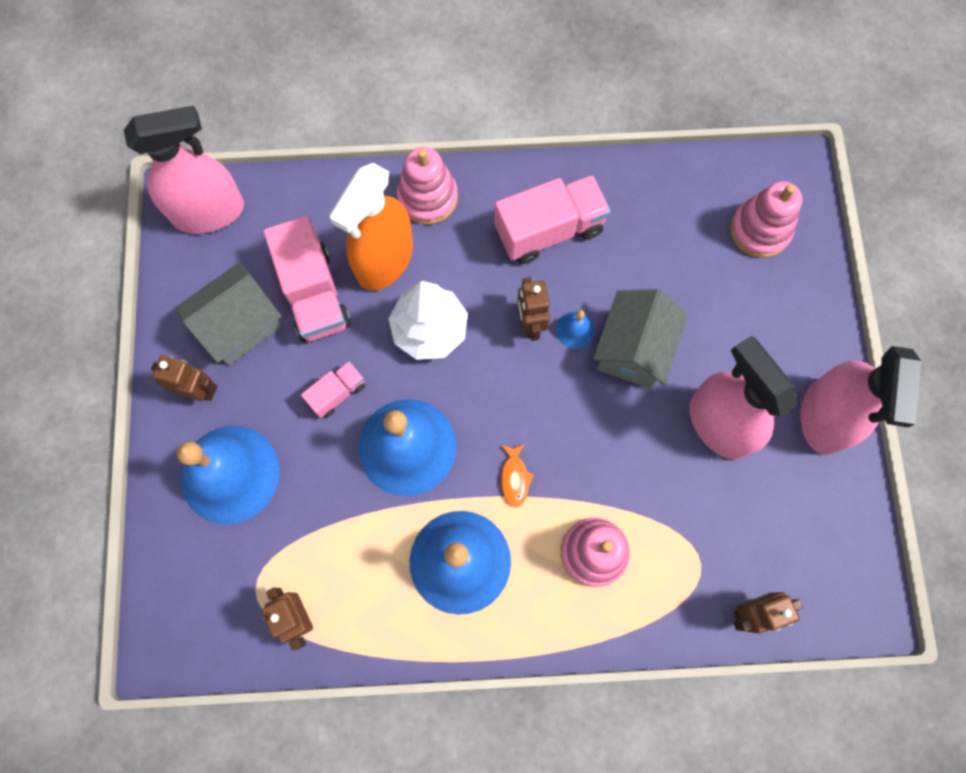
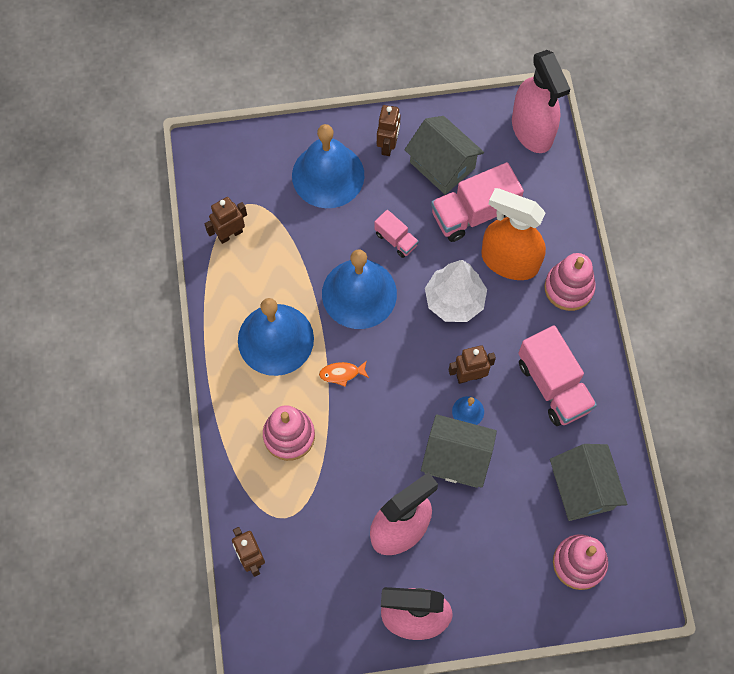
camera: 85 degrees right, 5 degrees down
none -> grey house [550,444,627,521]

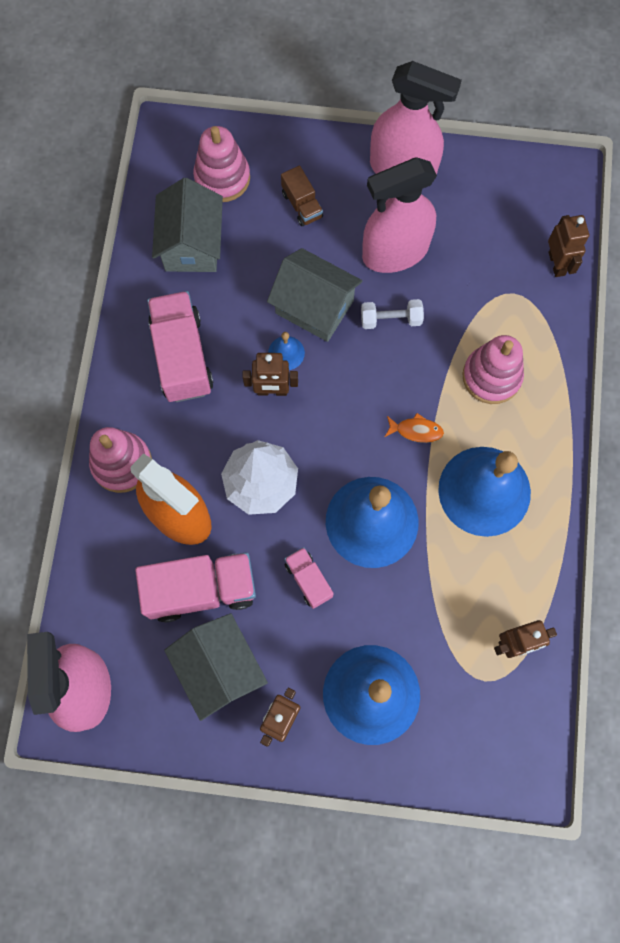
camera: 165 degrees left, 5 degrees up
none -> brown truck [281,165,323,226]
none -> white dumbbell [361,299,424,329]

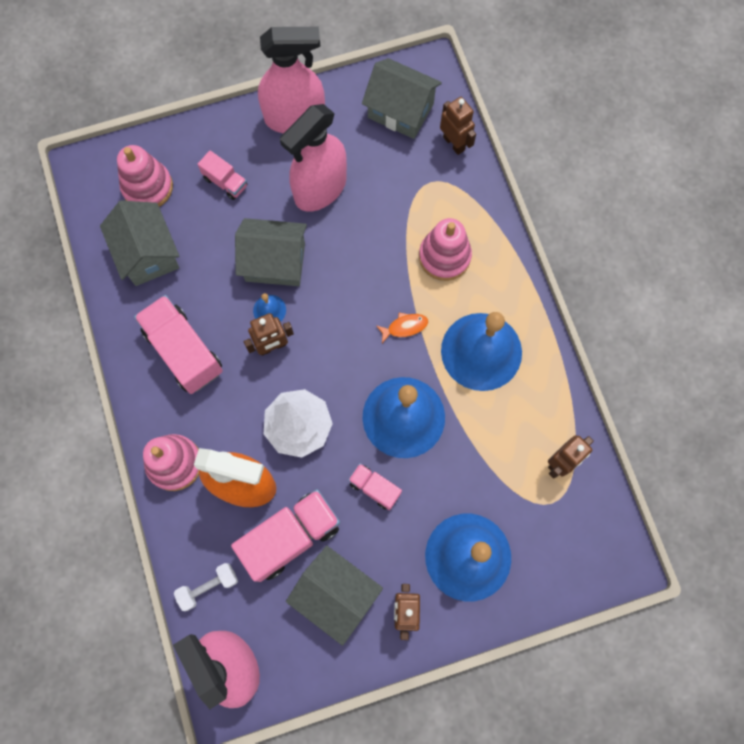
camera: 25 degrees left, 0 degrees up
brown truck [281,165,323,226] -> pink truck [198,151,248,200]
white dumbbell [361,299,424,329] -> white dumbbell moved to [174,563,238,611]
none -> grey house [362,58,442,139]

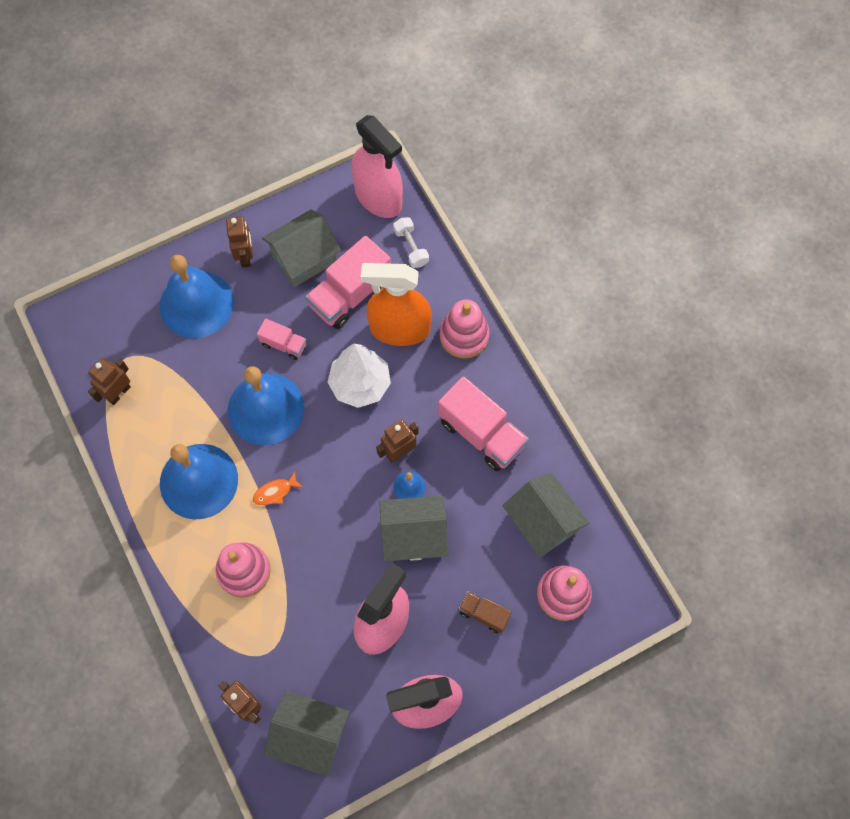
camera: 170 degrees right, 5 degrees down
white dumbbell [174,563,238,611] -> white dumbbell turned 75 degrees counterclockwise [393,217,429,268]
pink truck [198,151,248,200] -> brown truck [459,591,512,633]
grey house [286,546,383,646] -> grey house turned 60 degrees counterclockwise [262,209,341,287]

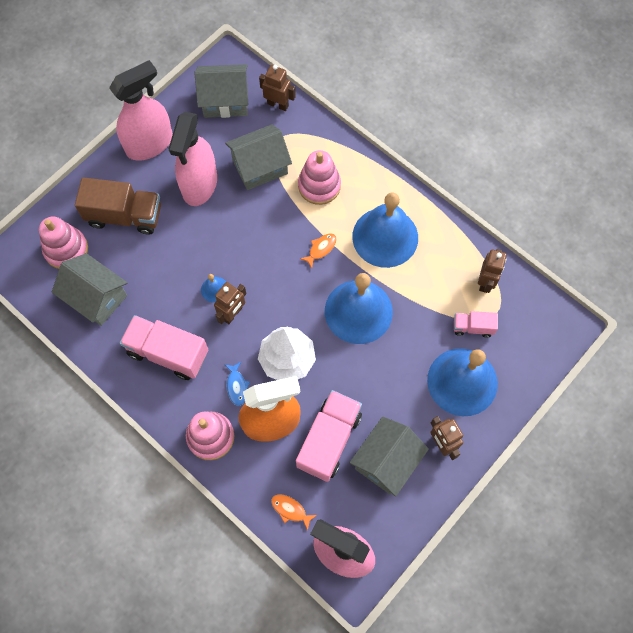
camera: 160 degrees right, 0 degrees up
pink truck [257,318,307,360] -> pink truck moved to [454,311,498,338]
grey house [379,496,448,561] -> grey house moved to [225,124,292,190]
white dumbbell [393,217,429,268] -> orange fish [271,494,317,530]
brown truck [459,591,512,633] -> brown truck [75,177,161,235], size x1.90
none -> blue fish [224,362,250,406]

